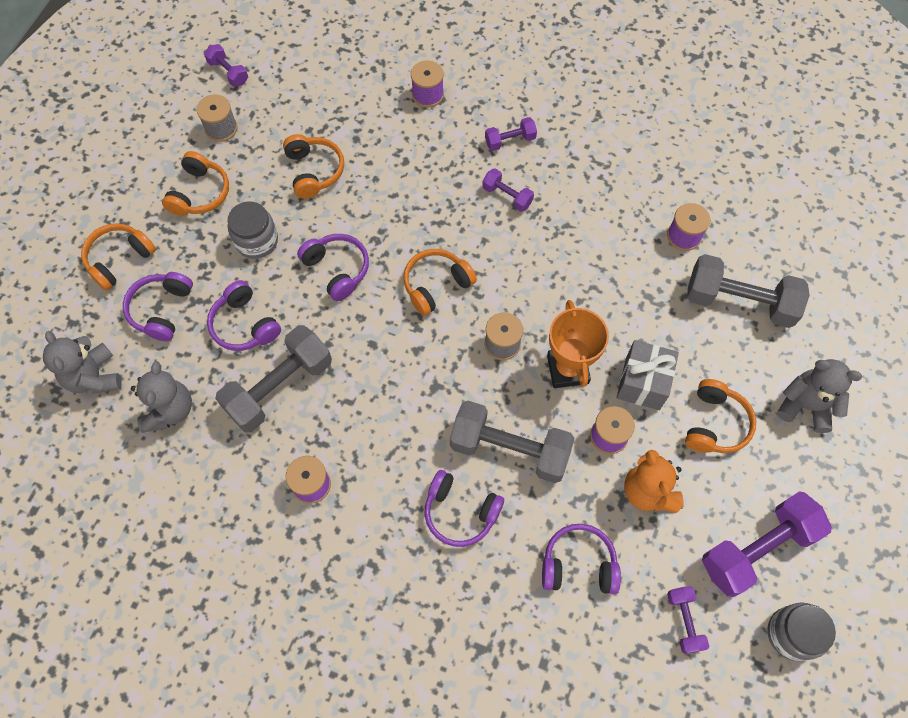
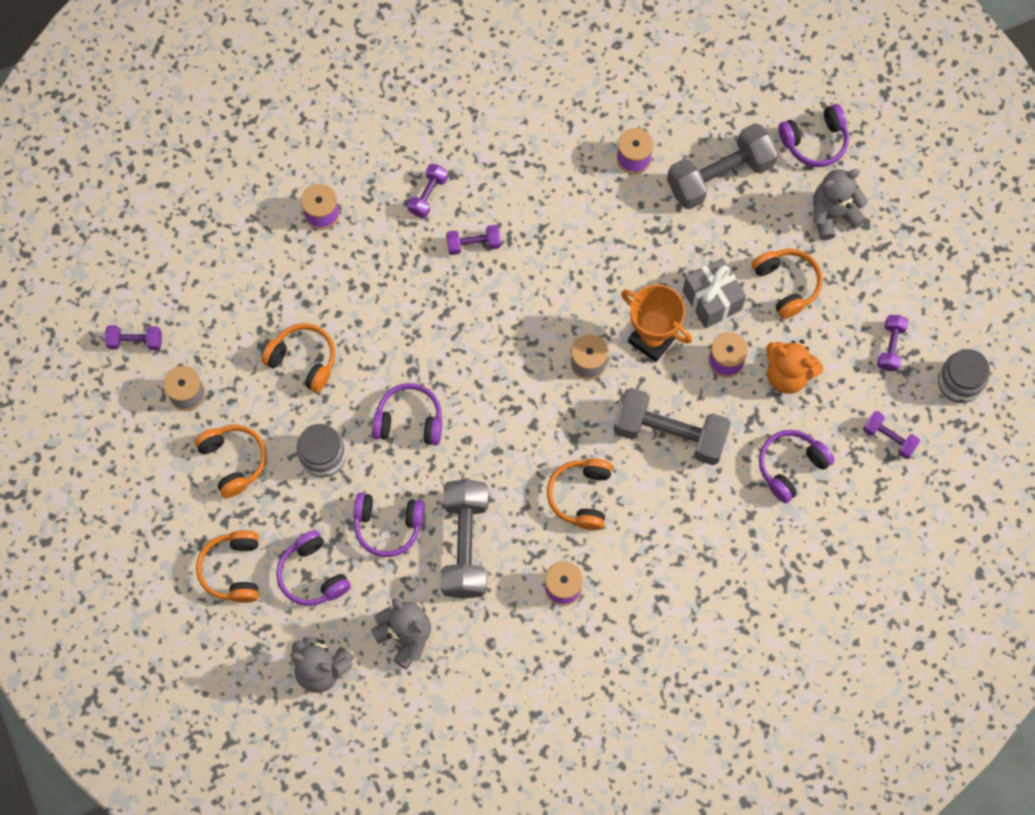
camera: 45 degrees left, 5 degrees up
orange headphones [403,249,477,316] -> orange headphones moved to [547,459,612,530]
purple headphones [424,470,504,547] -> purple headphones moved to [778,104,849,167]
grey dumbbell [450,401,574,483] -> grey dumbbell turned 45 degrees clockwise [613,388,731,465]
purple dumbbell [702,492,832,597] -> purple dumbbell [877,315,909,371], size x0.49

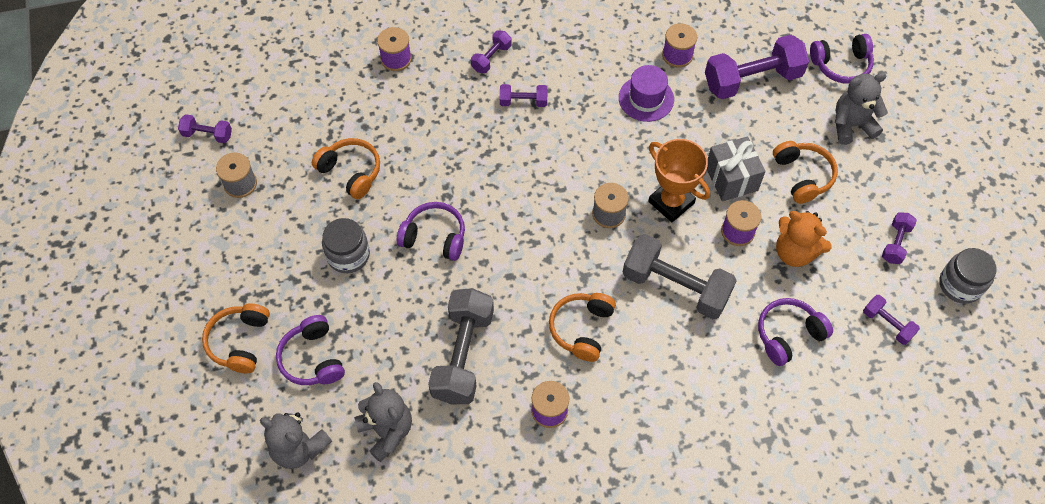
camera: 10 degrees right, 10 degrees down
orange headphones [194,425,267,498] -> none
purple headphones [353,493,425,557] -> none
grey dumbbell [667,123,778,209] -> purple dumbbell [705,35,809,99]
none -> purple hat [619,65,674,122]

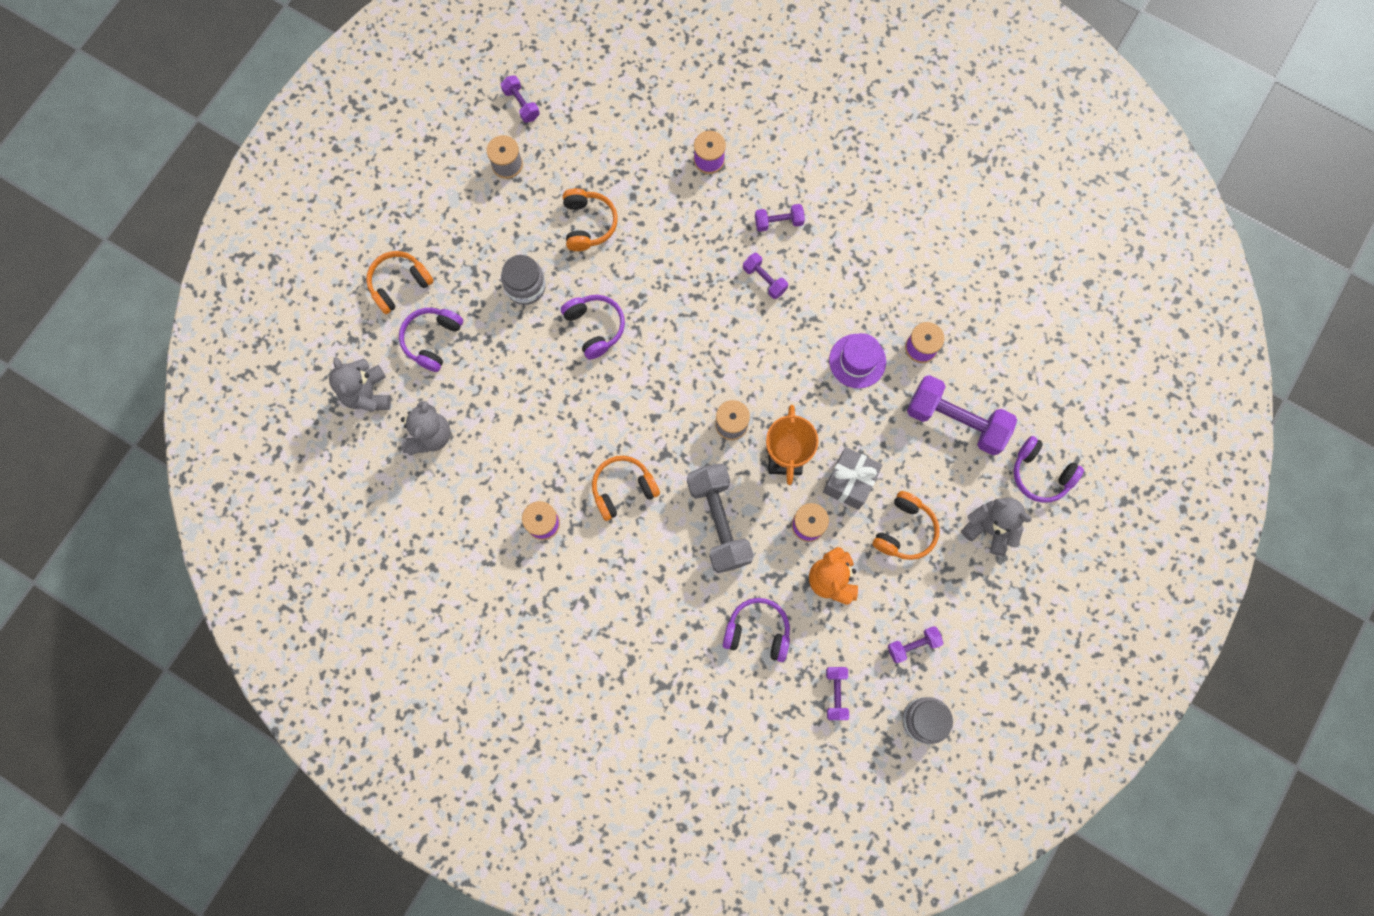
camera: 45 degrees right, 15 degrees up
grey dumbbell [428,288,494,404] -> none

